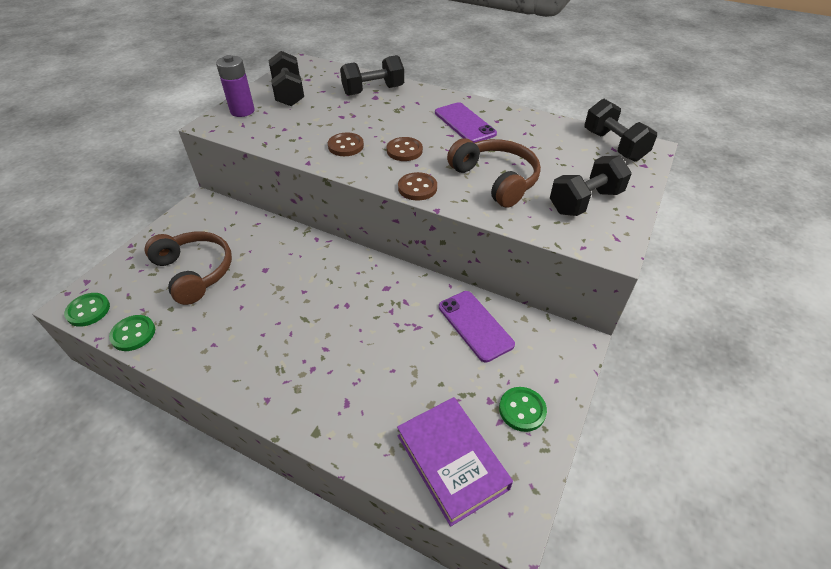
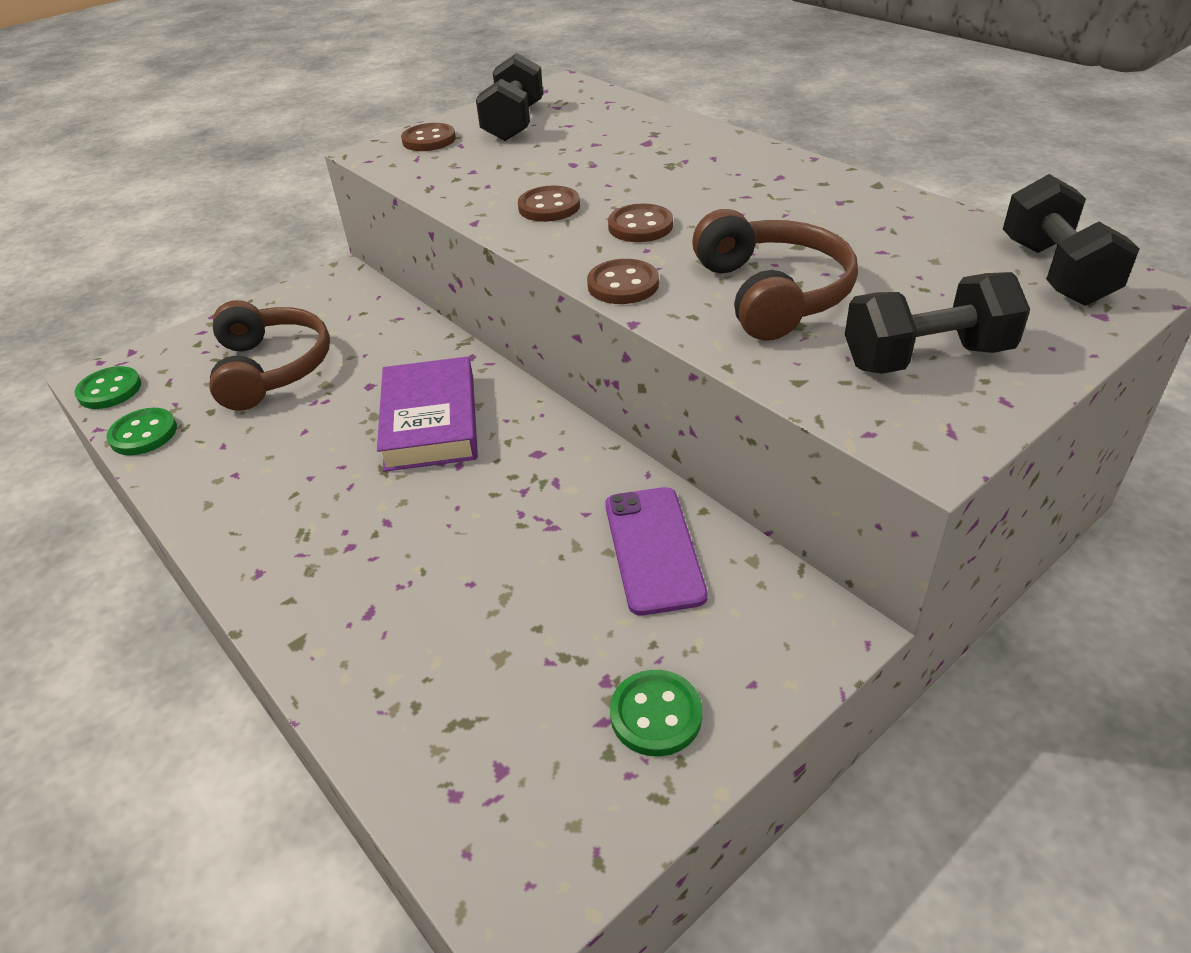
camera: 25 degrees right, 5 degrees down
purple battery [216,55,255,117] -> brown button [401,123,456,151]
black dumbbell [340,55,404,96] -> none
purple book [397,397,513,527] -> purple book moved to [377,356,478,472]
purple phone [435,102,497,143] -> none

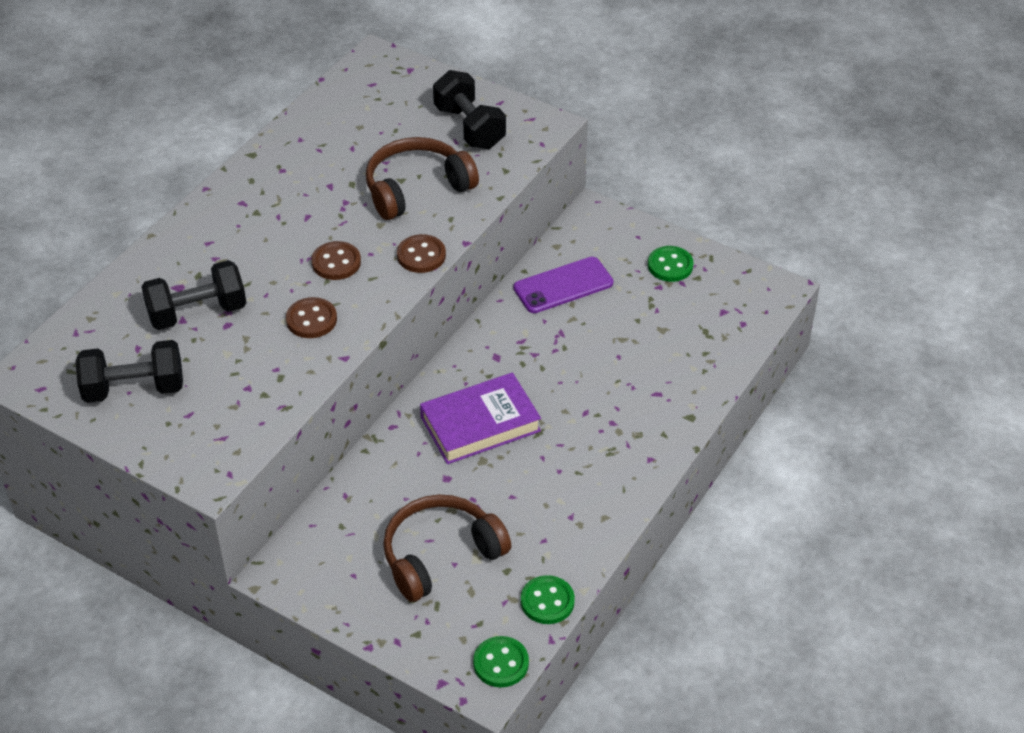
camera: 110 degrees left, 5 degrees up
brown button [401,123,456,151] -> none
black dumbbell [1003,174,1140,305] -> black dumbbell moved to [141,260,246,330]

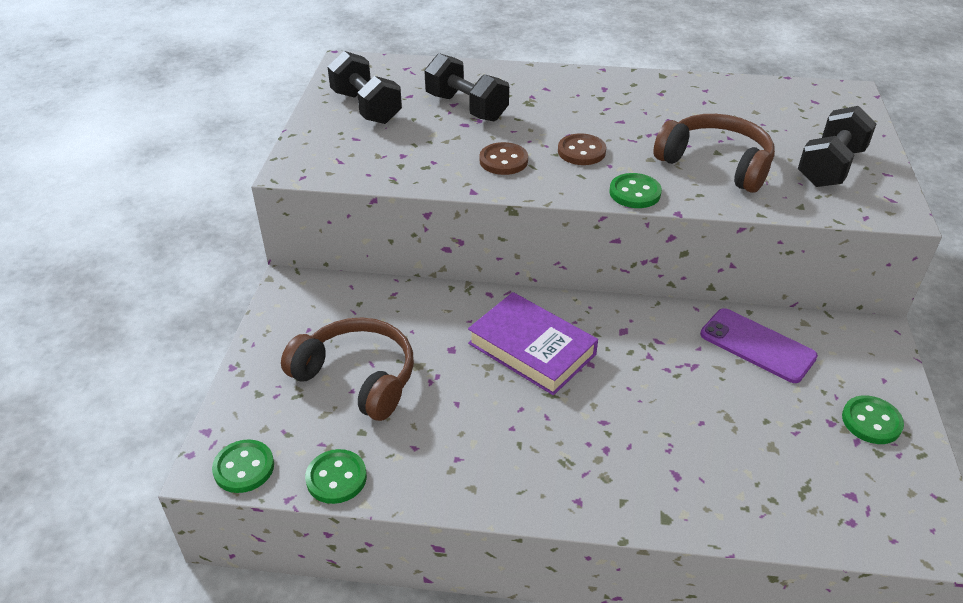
camera: 65 degrees right, 5 degrees down
brown button [397,234,446,273] -> green button [609,173,662,208]

